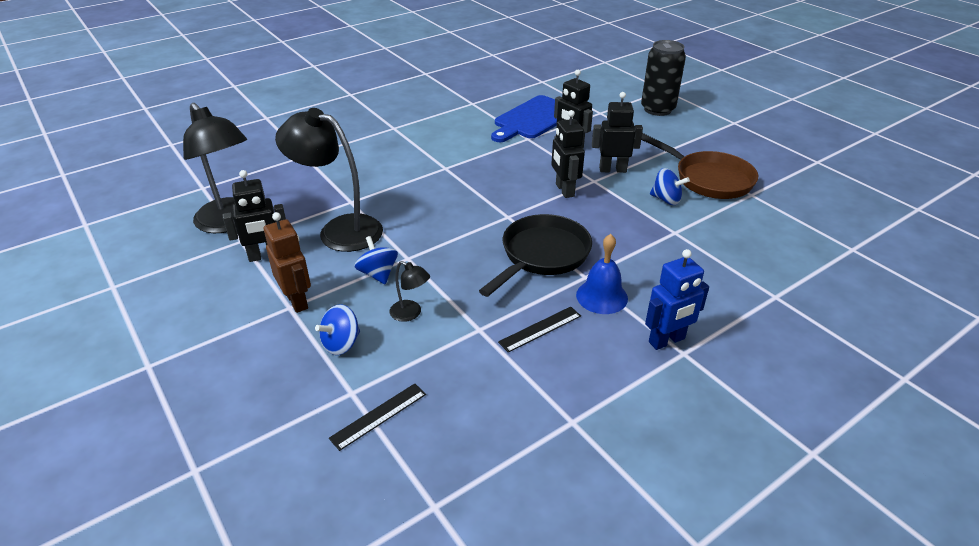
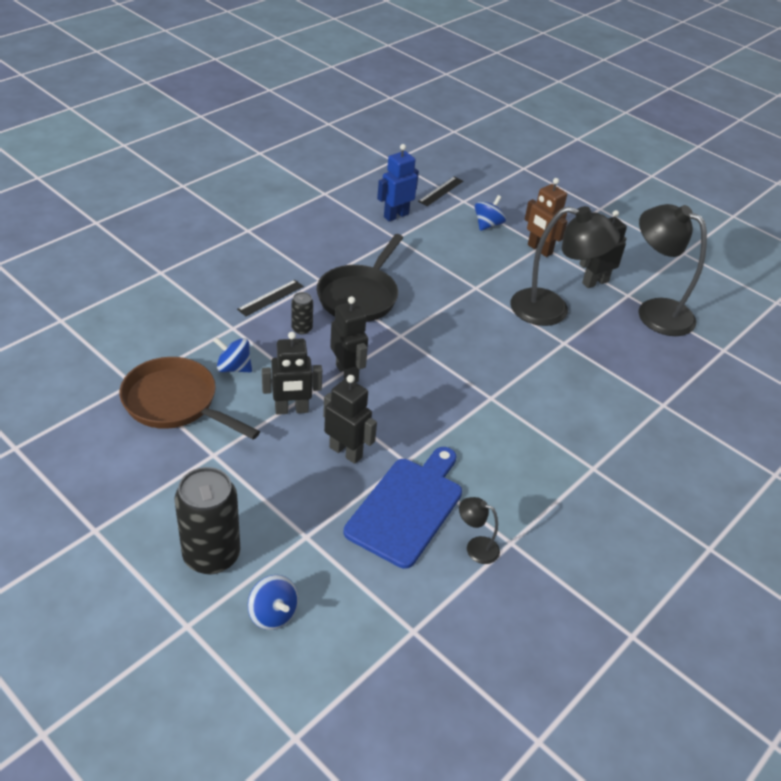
camera: 165 degrees right, 5 degrees up
blue spinning top [355,236,398,284] -> blue spinning top moved to [248,575,299,630]
black lamp [390,261,430,322] -> black lamp moved to [459,497,500,564]
black ruler [498,307,581,353] -> black ruler moved to [237,280,303,316]
blue bell [576,234,628,314] -> none
blue robot [645,249,709,350] -> blue robot moved to [377,144,419,222]
none -> black can [291,292,313,335]

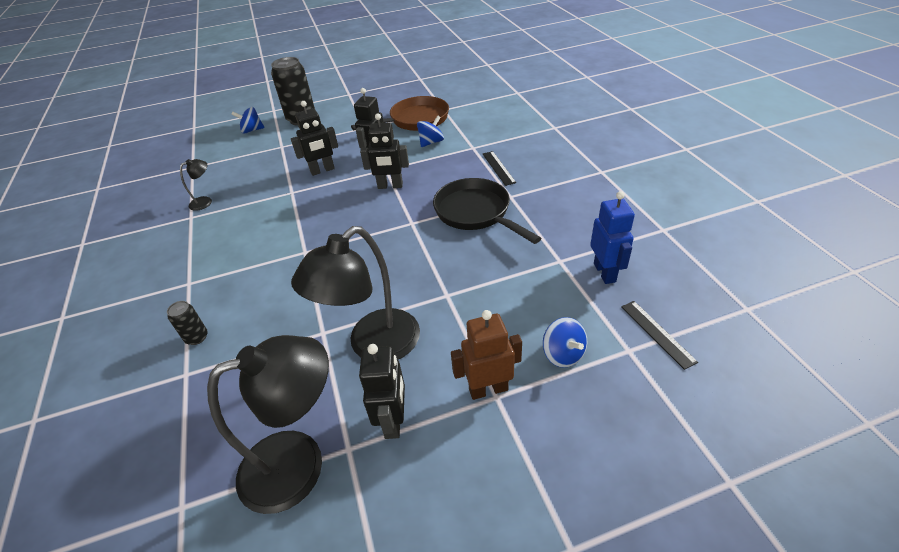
camera: 125 degrees right, 0 degrees up
black can [291,292,313,335] -> black can moved to [167,301,208,345]
blue cutting board [344,447,462,569] -> none

